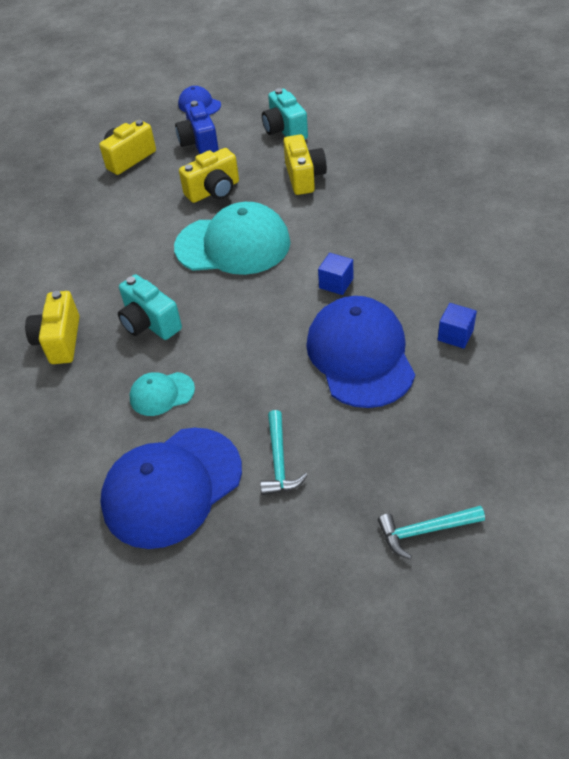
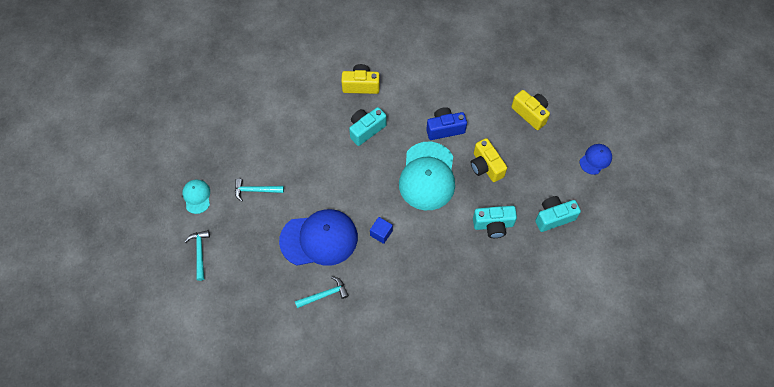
camera: 90 degrees right, 15 degrees up
blue cap [100,428,242,549] -> none
turquoise cap [129,372,195,416] -> turquoise cap moved to [182,179,210,214]
blue camera [175,101,219,154] -> blue camera moved to [426,107,467,140]
yellow camera [283,135,327,195] -> turquoise camera [473,206,517,238]
blue cube [438,303,477,349] -> turquoise hammer [295,276,349,308]

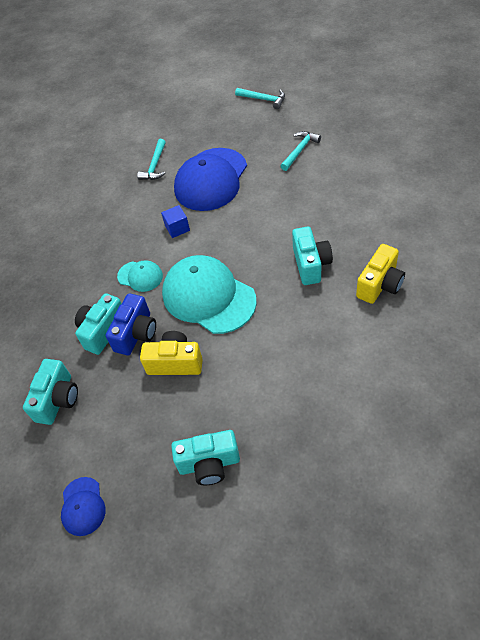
camera: 130 degrees right, 10 degrees down
turquoise cap [182,179,210,214] -> turquoise cap moved to [117,260,163,292]
blue camera [426,107,467,140] -> blue camera moved to [106,294,156,355]
yellow camera [511,90,550,130] -> turquoise camera [171,430,240,485]

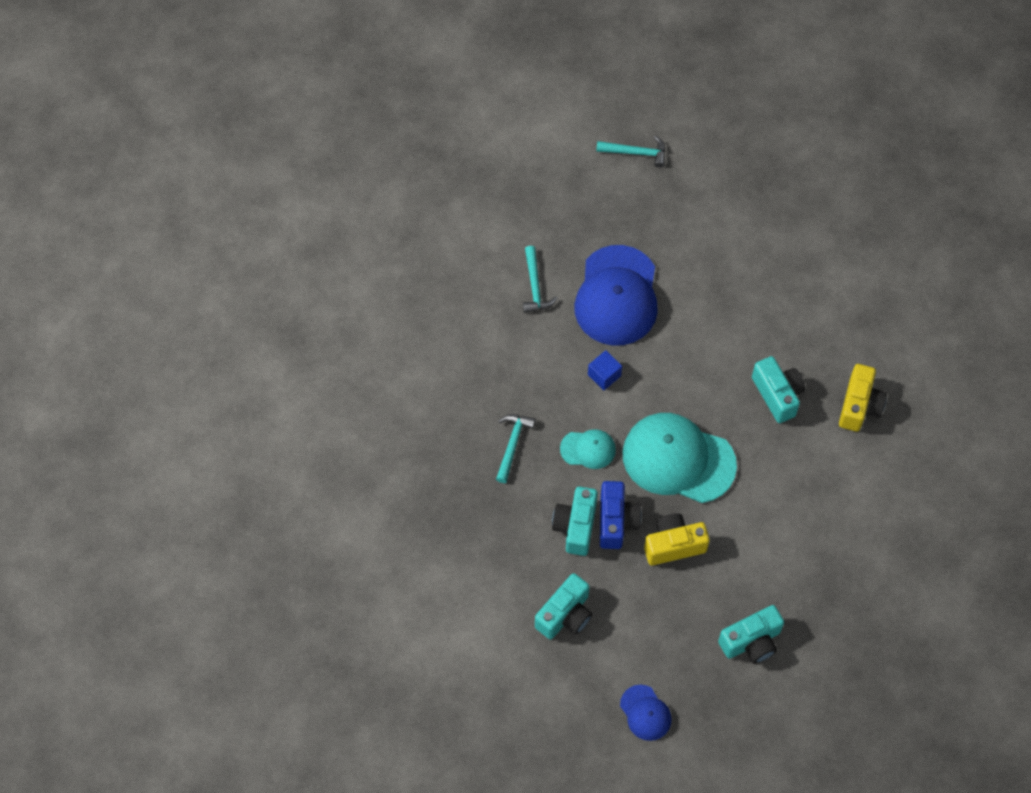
camera: 25 degrees left, 10 degrees up
turquoise camera [23,359,78,425] -> turquoise camera turned 45 degrees clockwise [535,573,592,639]
turquoise hammer [281,131,321,171] -> turquoise hammer moved to [496,414,536,483]

